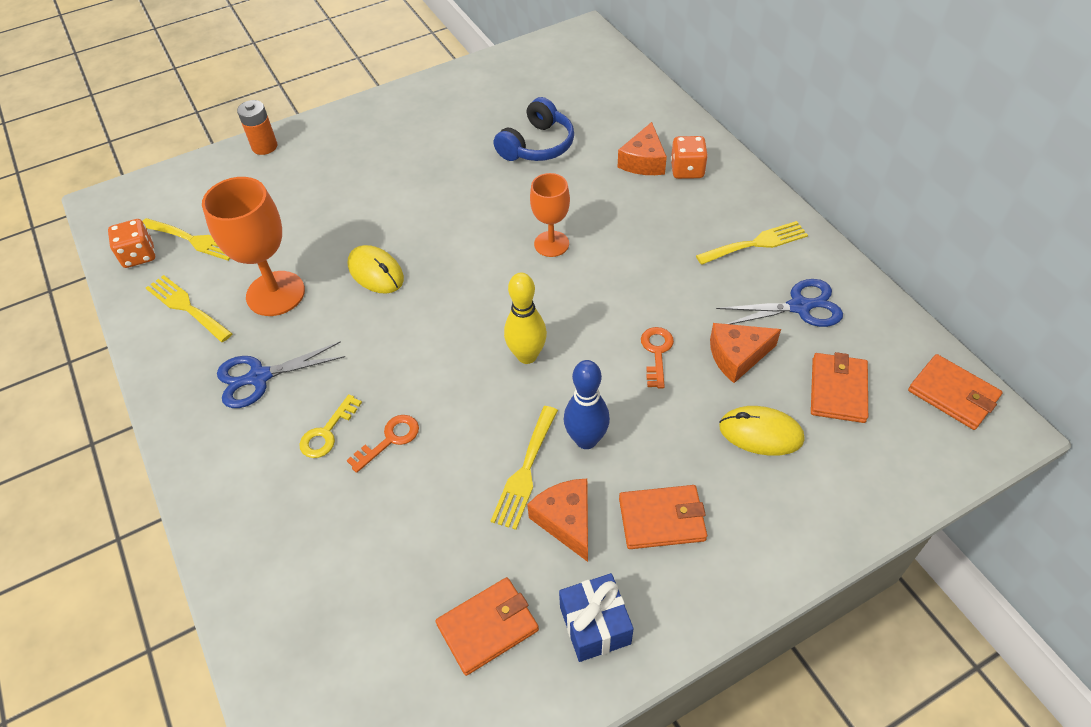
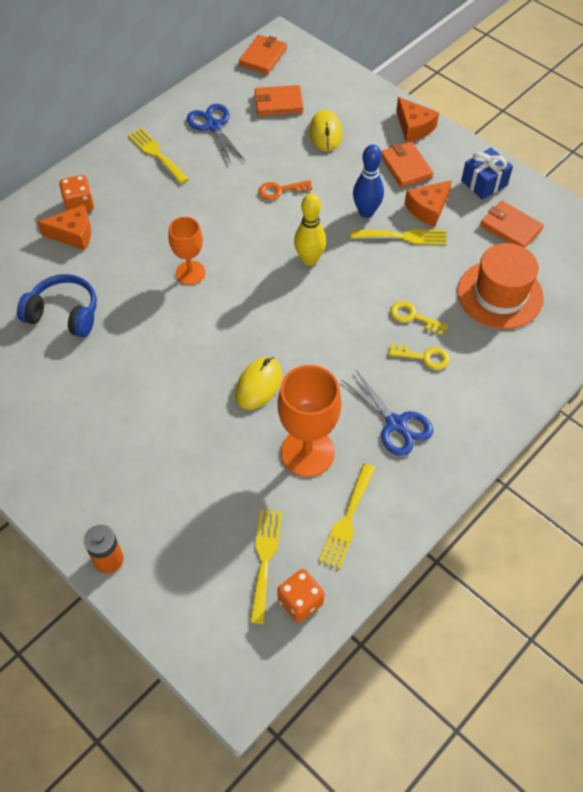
camera: 110 degrees left, 5 degrees up
orange key [346,415,419,473] -> yellow key [390,301,448,335]
orange cheese [710,323,781,383] -> orange cheese moved to [396,97,439,142]
none -> orange hat [457,243,544,329]

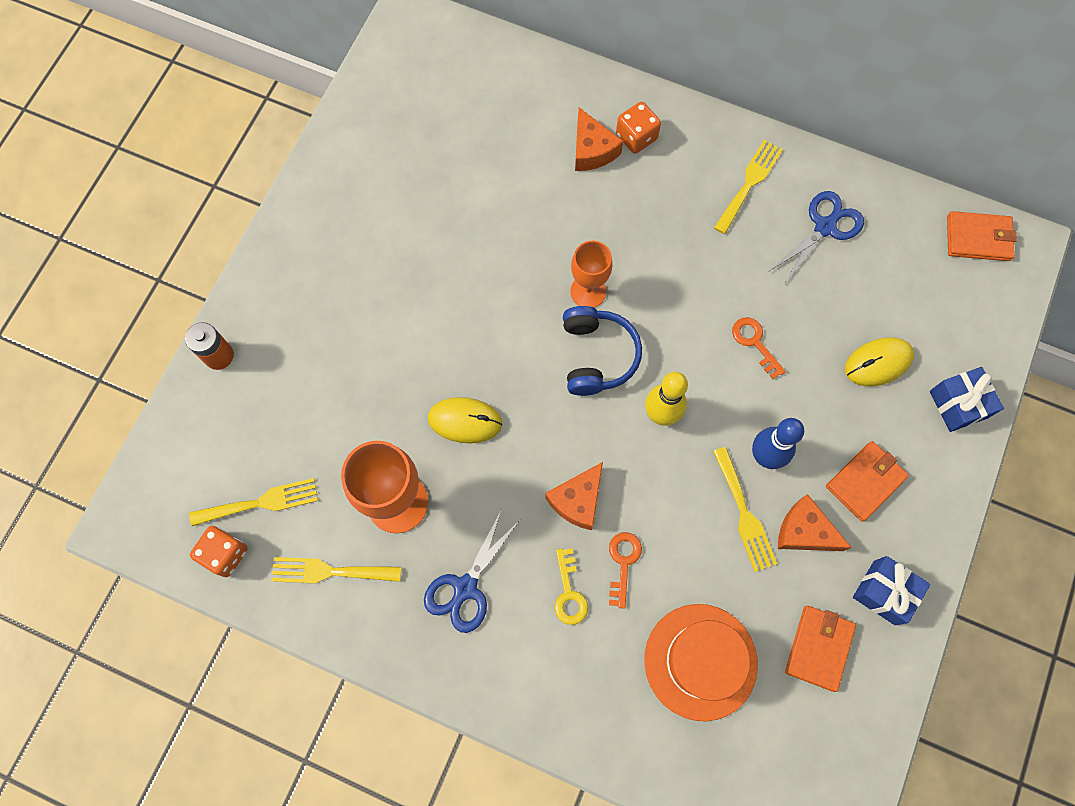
camera: 70 degrees right, 15 degrees up
blue headphones [17,274,97,337] -> blue headphones moved to [563,306,642,396]
orange wallet [254,85,304,116] -> none
yellow key [390,301,448,335] -> orange key [609,532,642,609]
orange cheese [396,97,439,142] -> orange cheese moved to [545,462,603,530]
none -> blue gift [930,367,1004,432]

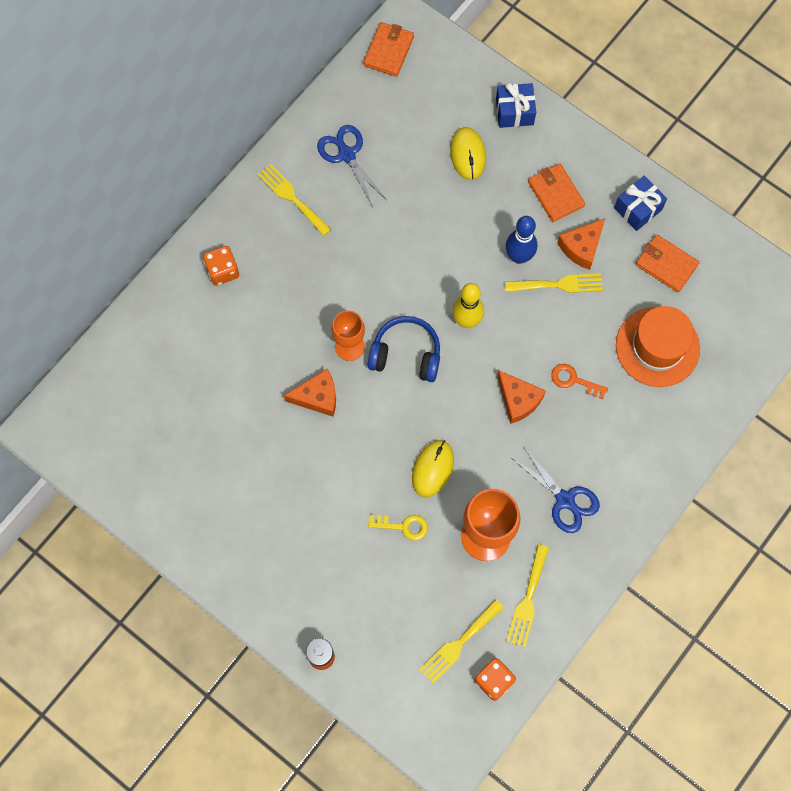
camera: 75 degrees left, 0 degrees up
yellow fork [189,478,318,526] -> yellow fork turned 135 degrees counterclockwise [419,599,504,684]
yellow key [555,548,588,625] -> yellow key moved to [368,515,428,541]
orange cheese [575,107,623,171] -> orange cheese moved to [284,369,336,417]
orange key [732,317,786,379] -> none

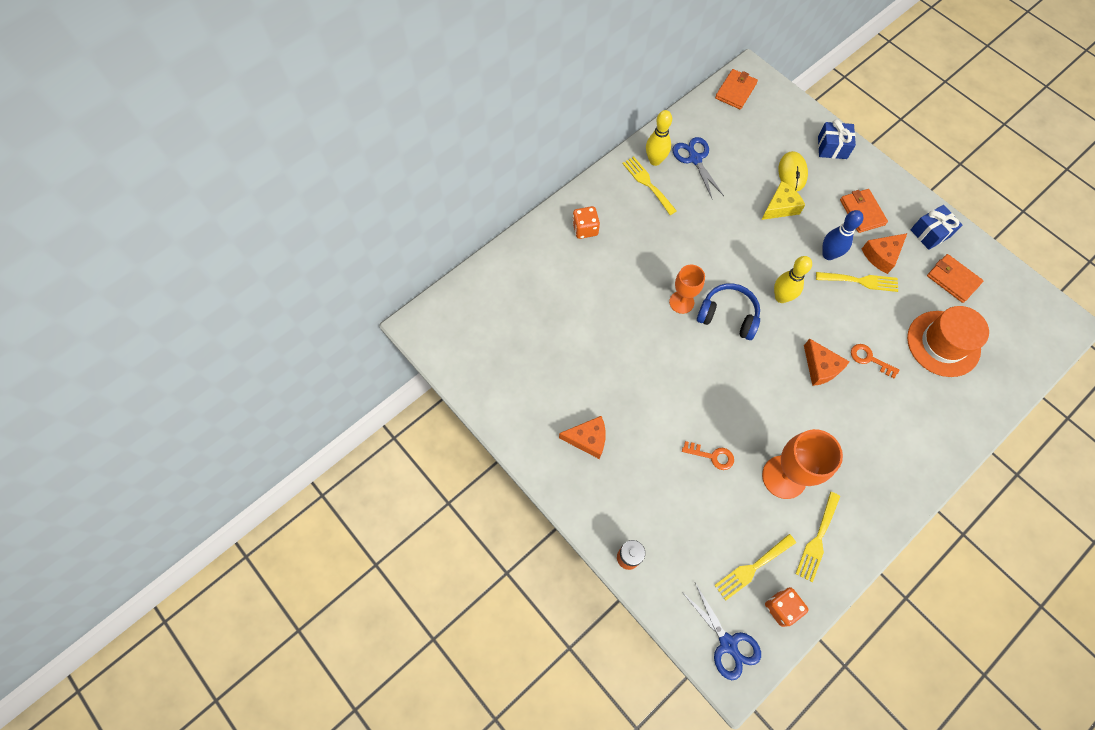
camera: 10 degrees right, 5 degrees down
orange cheese [284,369,336,417] -> orange cheese moved to [559,416,606,459]
yellow key [368,515,428,541] -> orange key [682,441,734,470]
yellow mouse [412,440,454,497] -> none
blue scissors [512,446,600,533] -> blue scissors moved to [681,583,761,680]
none -> yellow bowling pin [646,110,672,166]
none -> yellow cheese [761,181,805,220]

